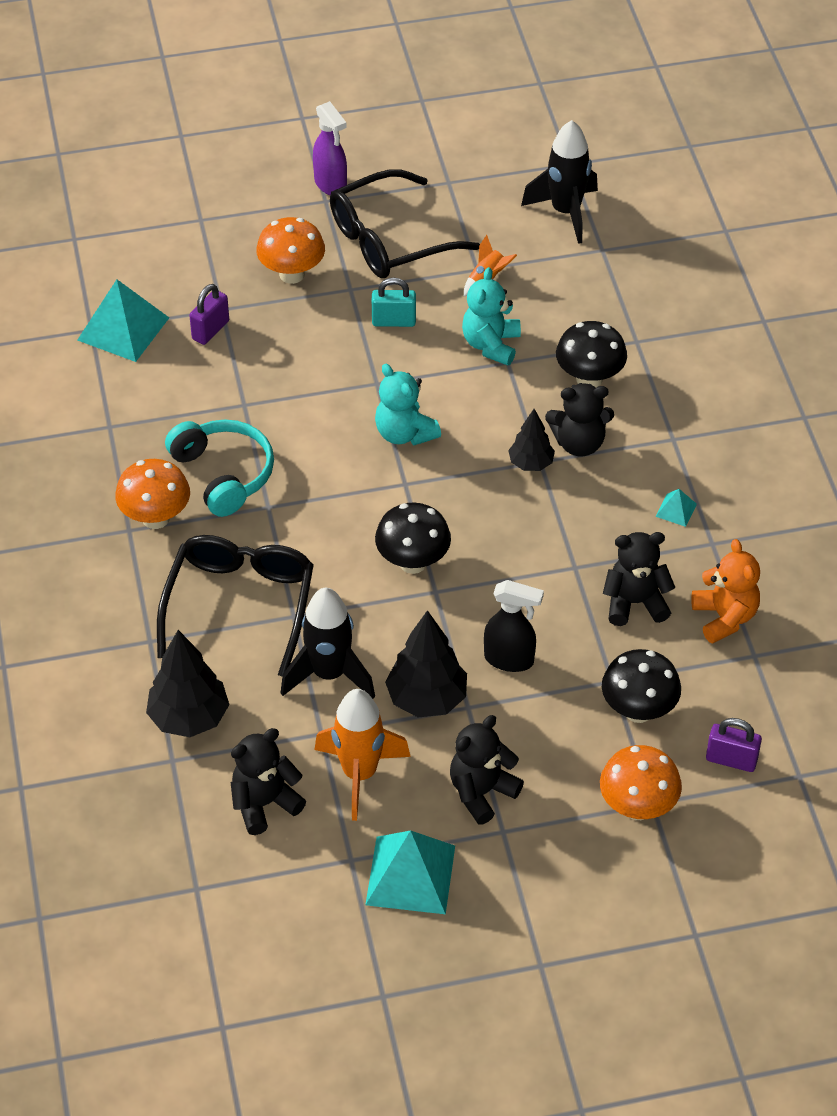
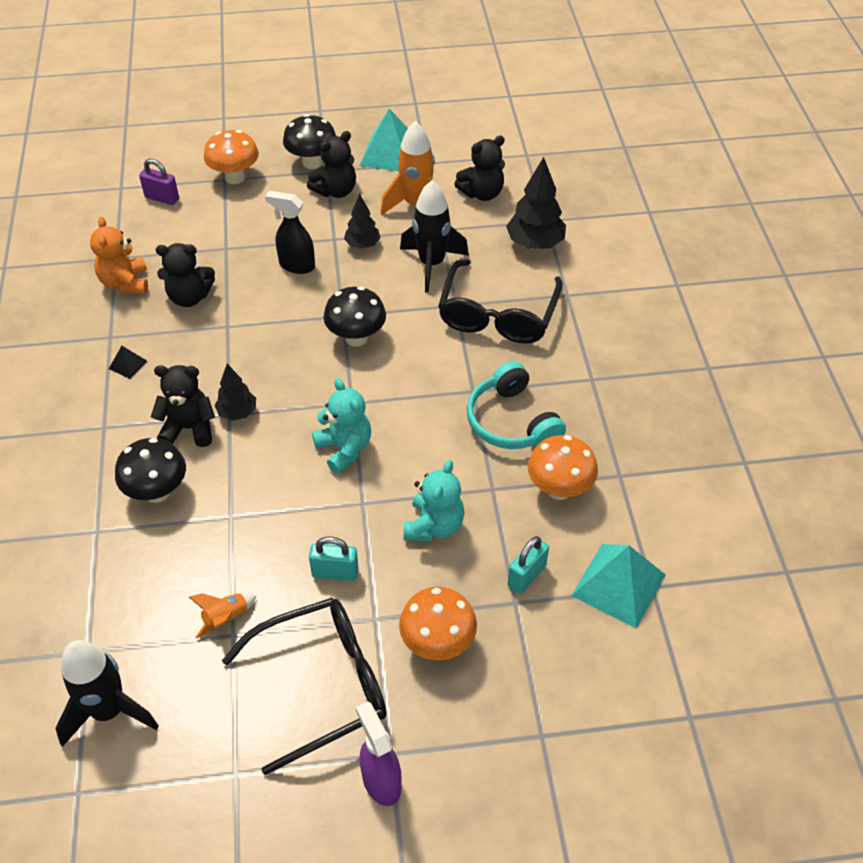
camera: 175 degrees left, 0 degrees up
orange mushroom [115,459,190,529] -> orange mushroom moved to [528,435,598,500]
purple padlock [189,284,229,345] -> turquoise padlock [507,536,549,594]
black tree [385,610,467,717] -> black tree [344,194,381,249], size x0.61
turquoise teddy bear [462,267,521,365] -> turquoise teddy bear moved to [403,460,464,541]
black mushroom [602,649,681,723] -> black mushroom moved to [283,114,336,169]
turquoise pyramid [655,489,697,527] -> black pyramid [109,346,147,379]

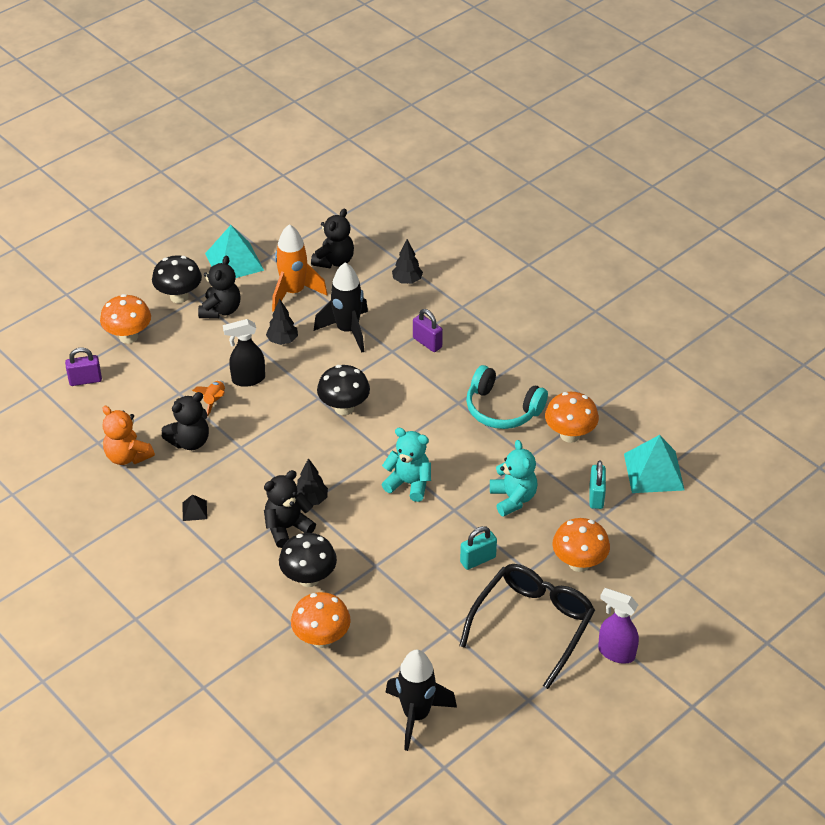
camera: 35 degrees left, 5 degrees down
orange rocket [189,593,256,639] -> orange rocket moved to [192,380,225,417]
black glasses [438,259,563,344] -> purple padlock [413,309,443,352]
black tree [506,157,566,249] -> black tree [392,239,423,284], size x0.61
none -> orange mushroom [291,592,351,648]

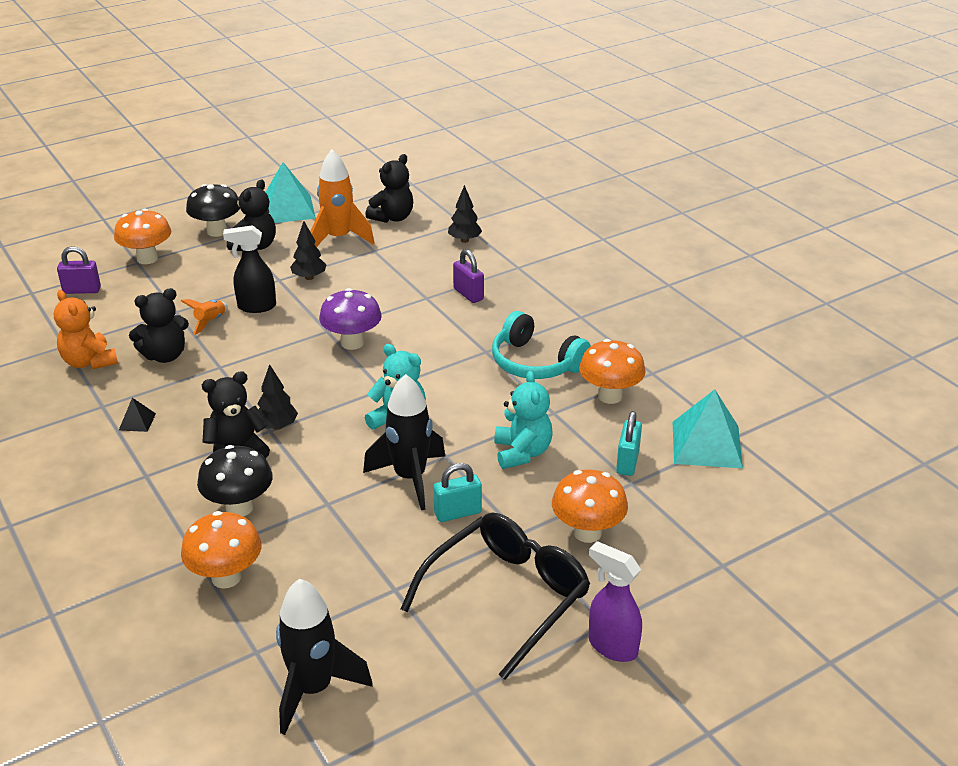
camera: 10 degrees right, 10 degrees down
black rocket [314,262,368,353] -> black rocket moved to [363,374,445,510]
black mushroom [317,365,370,415] -> purple mushroom [319,288,382,350]

